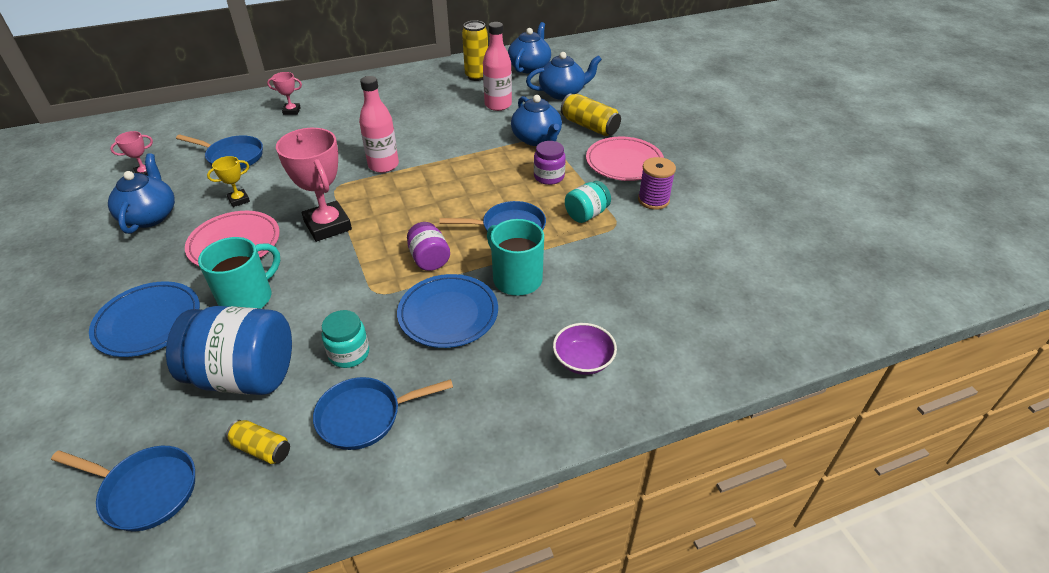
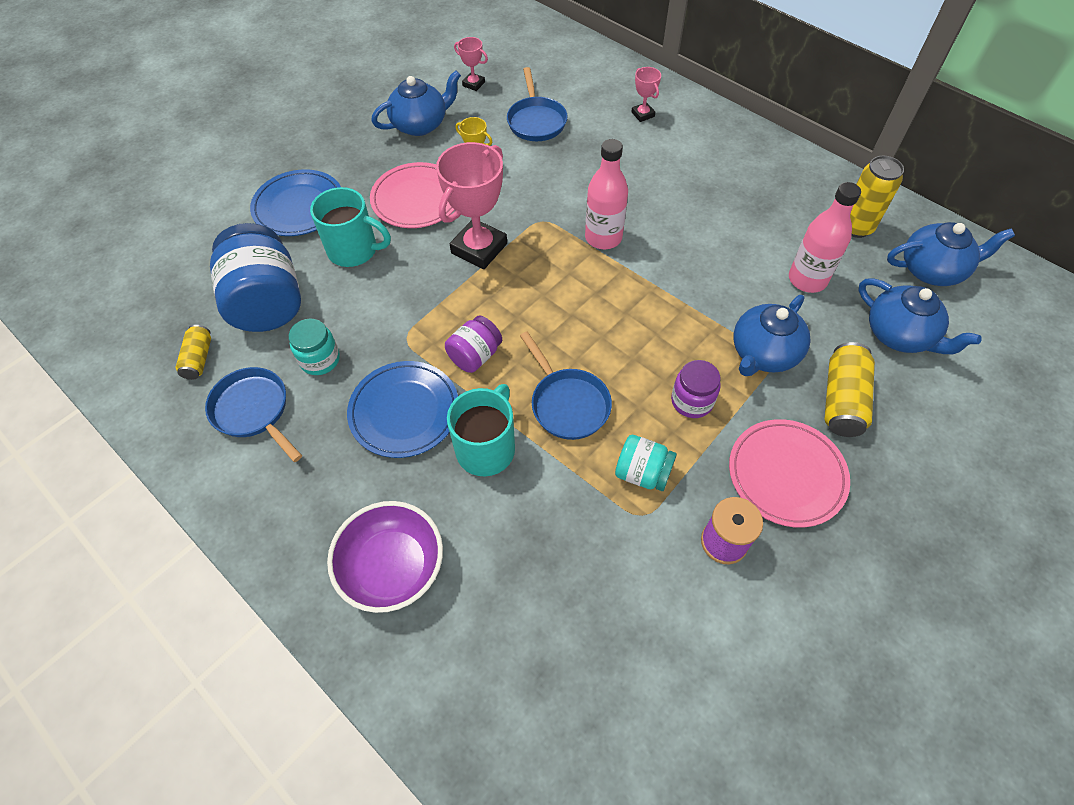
camera: 65 degrees right, 15 degrees up
blue pan [51,446,195,531] -> none
purple bowl [553,323,617,375] -> purple bowl [327,501,443,613], size x1.51

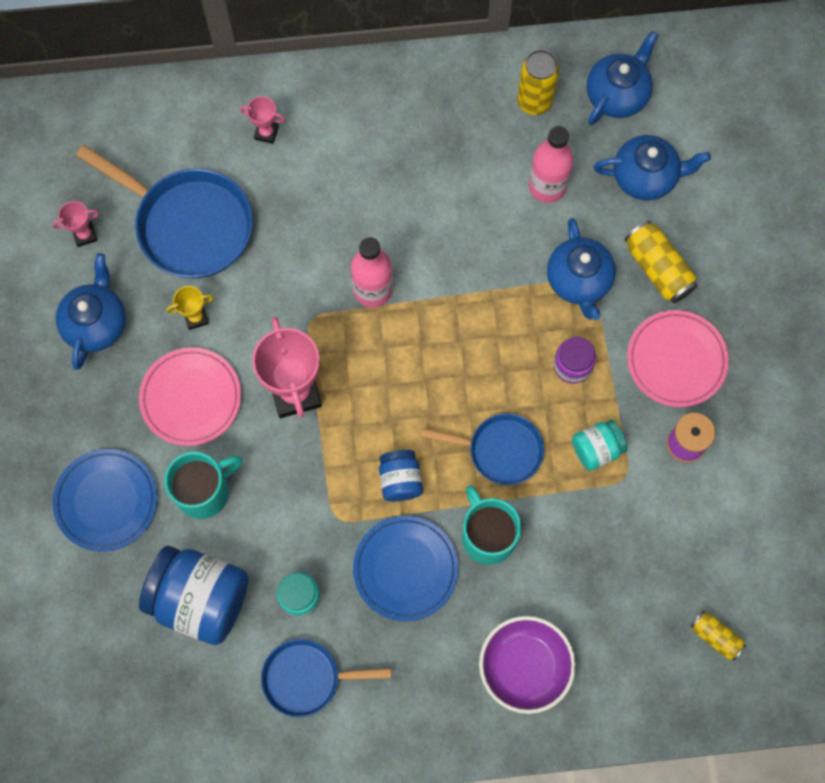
camera: 50 degrees left, 15 degrees up
yellow can [176,325,211,380] -> yellow can moved to [690,611,746,660]
purple jar [445,315,502,373] -> blue jar [379,450,423,501]
blue pan [507,67,568,141] -> blue pan [76,145,253,278], size x1.65

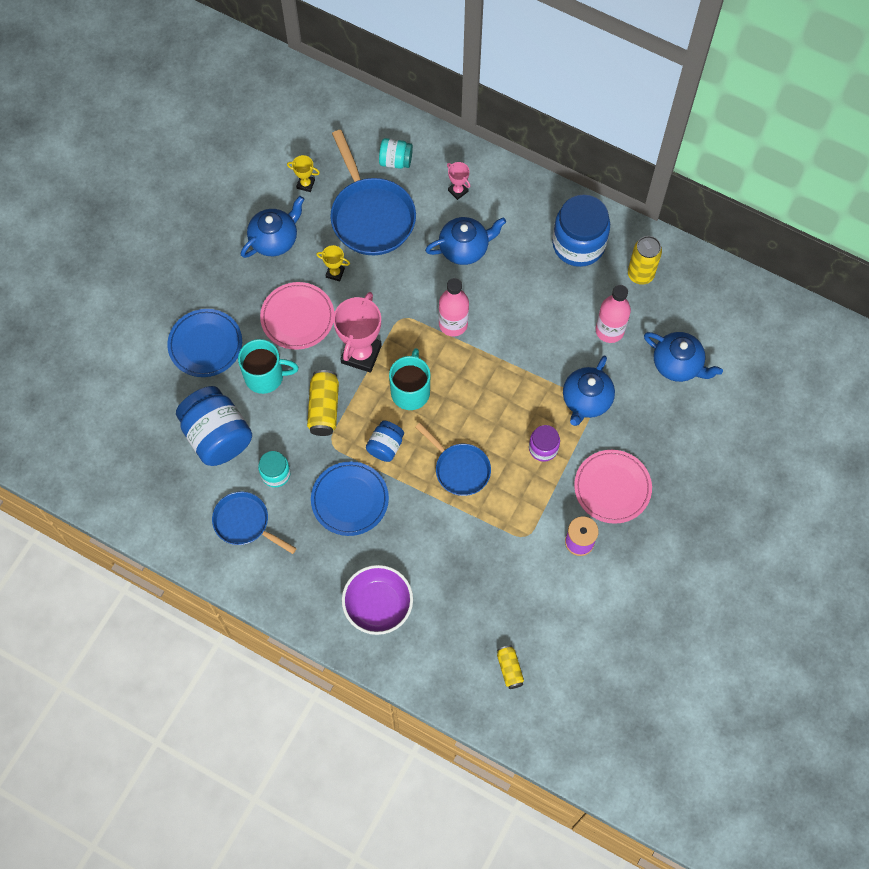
camera: 35 degrees right, 5 degrees down
pink trophy [52,201,99,247] -> yellow trophy [287,155,320,192]
turquoise mug [462,485,521,565] -> turquoise mug moved to [389,348,430,410]
turquoise jar [572,420,628,471] -> turquoise jar moved to [379,138,413,169]
blue teapot [586,31,658,125] -> blue teapot moved to [425,217,506,265]
yellow can [625,221,697,303] -> yellow can moved to [307,370,339,436]
none -> blue jar [552,194,610,267]

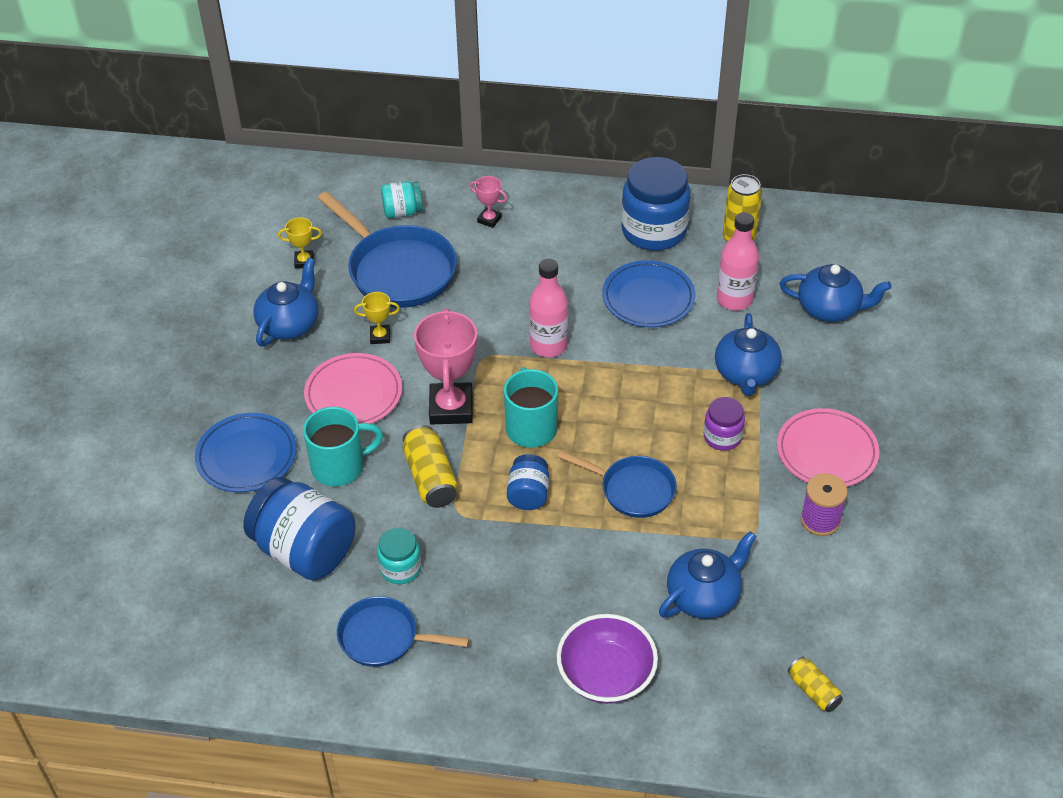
camera: 20 degrees left, 20 degrees down
blue plate [311,461,389,536] -> blue plate moved to [602,260,695,328]
blue teapot [425,217,506,265] -> blue teapot moved to [659,531,757,619]

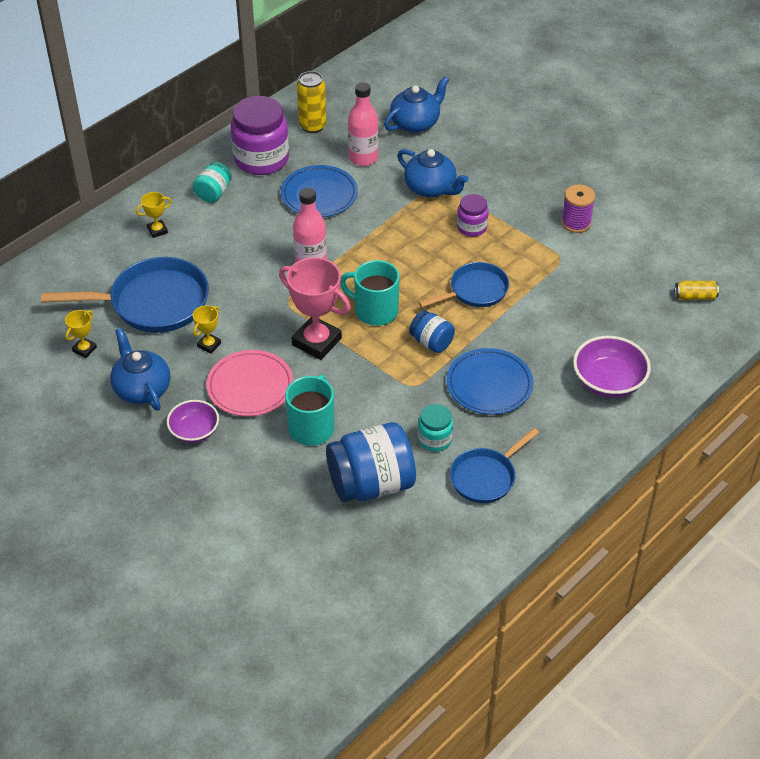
camera: 55 degrees left, 0 degrees up
blue plate [195,413,297,492] -> blue plate moved to [446,348,533,415]
turquoise jar [381,181,423,218] -> turquoise jar moved to [193,162,232,203]
yellow can [403,425,458,508] -> none
pink trophy [470,176,507,228] -> yellow trophy [136,192,172,238]
blue jar [621,157,691,251] -> purple jar [231,96,289,175]
blue teapot [659,531,757,619] -> none
pink plate [777,408,879,486] -> none
none -> purple bowl [167,400,219,443]

